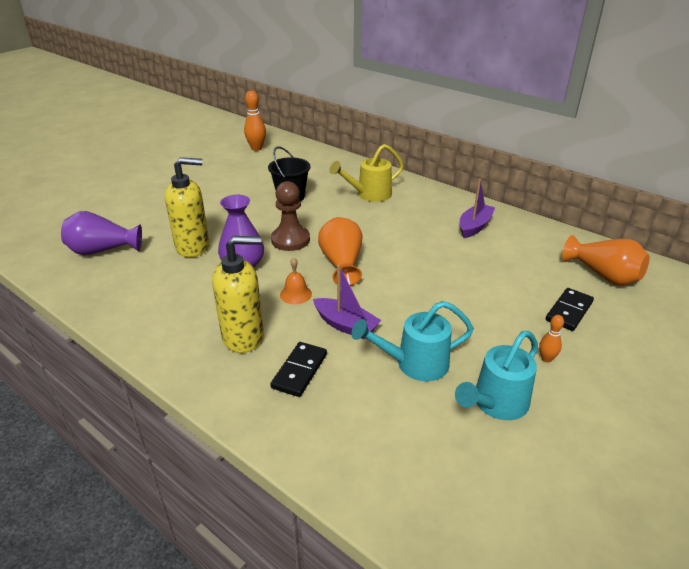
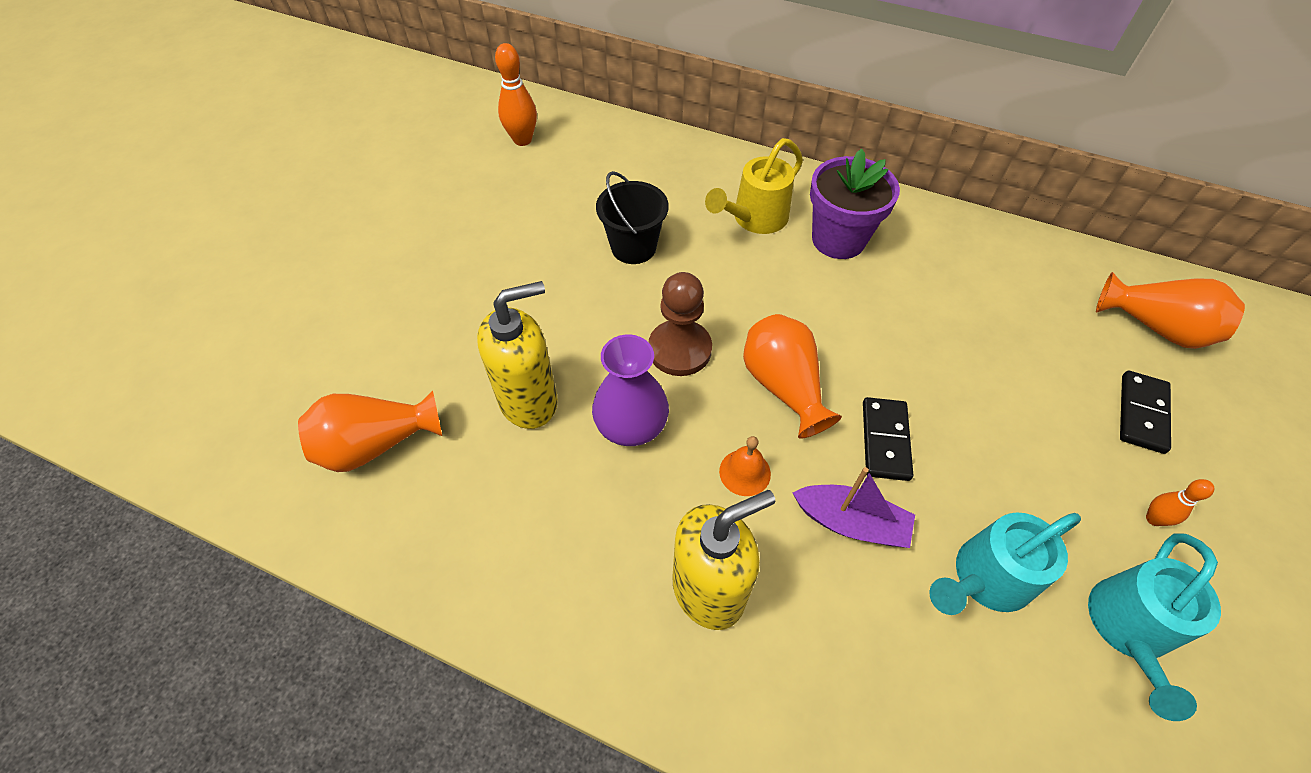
camera: 15 degrees left, 20 degrees up
purple vase [61,211,142,255] -> orange vase [298,390,442,472]
black domino [270,342,327,397] -> black domino moved to [863,397,913,481]
purple boat [459,179,495,238] -> none
none -> purple flower pot [810,149,900,259]

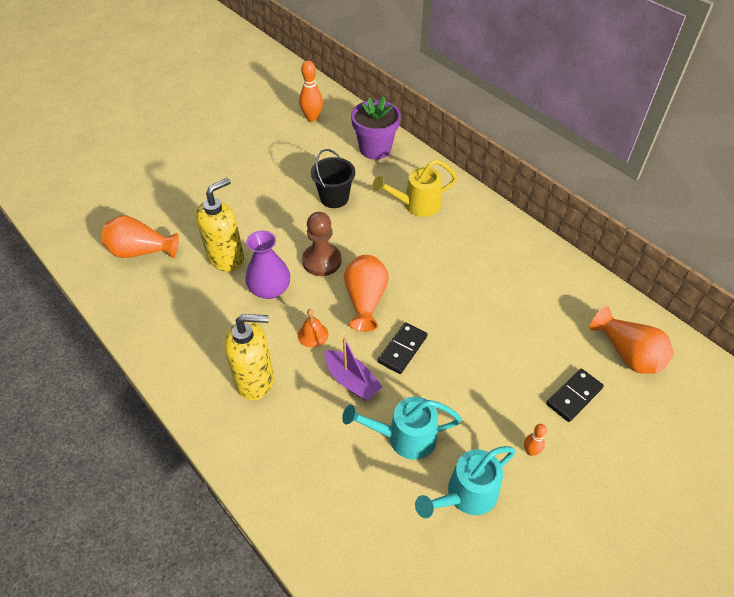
camera: 25 degrees right, 5 degrees down
yellow soap dispenser [477,281,558,429] -> yellow soap dispenser turned 45 degrees counterclockwise [196,178,244,272]
purple flower pot [810,149,900,259] -> purple flower pot moved to [351,96,401,159]

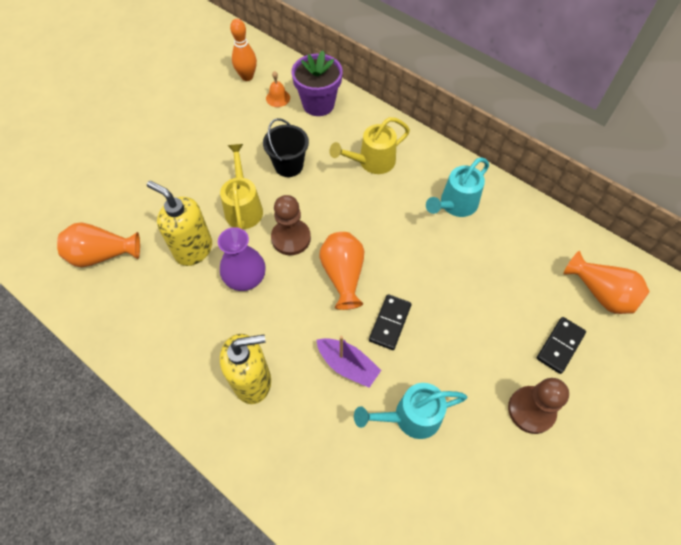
camera: 10 degrees left, 10 degrees up
yellow soap dispenser [196,178,244,272] -> yellow soap dispenser turned 90 degrees counterclockwise [147,181,212,266]
orange bell [298,309,328,348] -> orange bell moved to [266,71,290,107]
turquoise watering can [415,446,516,518] -> turquoise watering can moved to [426,157,489,217]
orange bowling pin [524,424,547,456] -> brown pawn [508,378,569,434]
none -> yellow watering can [220,144,263,230]

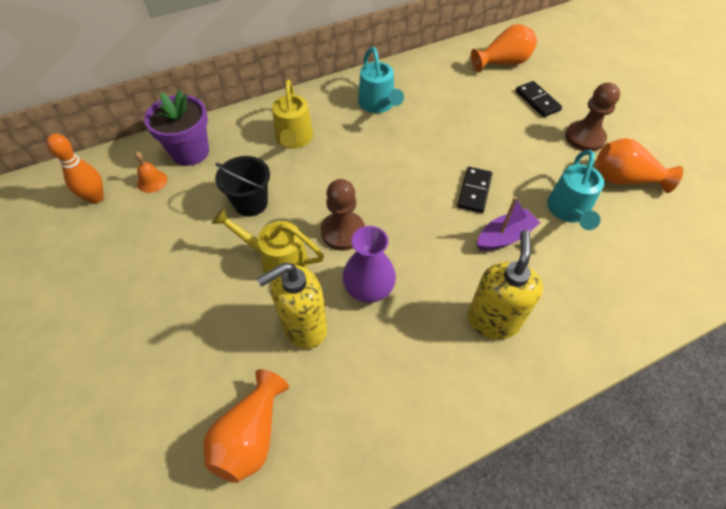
camera: 65 degrees left, 5 degrees down
orange vase [320,232,364,310] -> orange vase moved to [596,138,683,193]
black domino [369,294,411,350] -> black domino turned 60 degrees clockwise [457,167,492,213]

